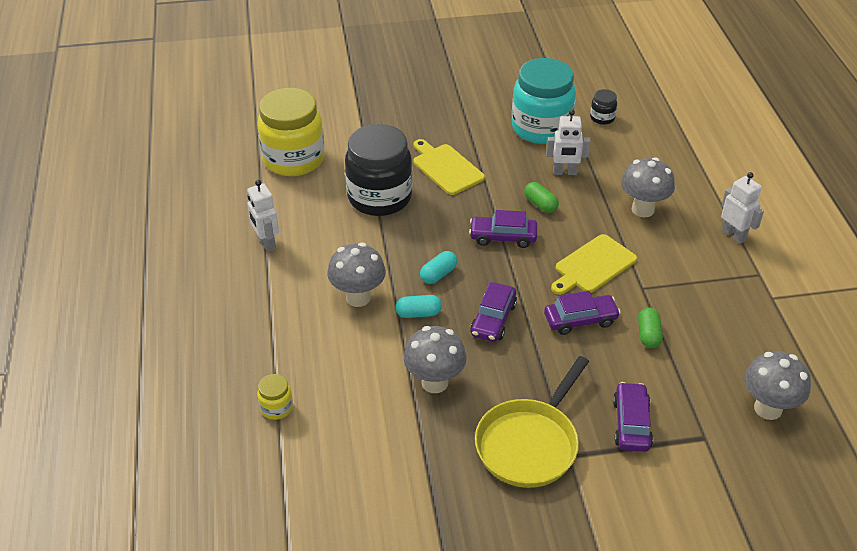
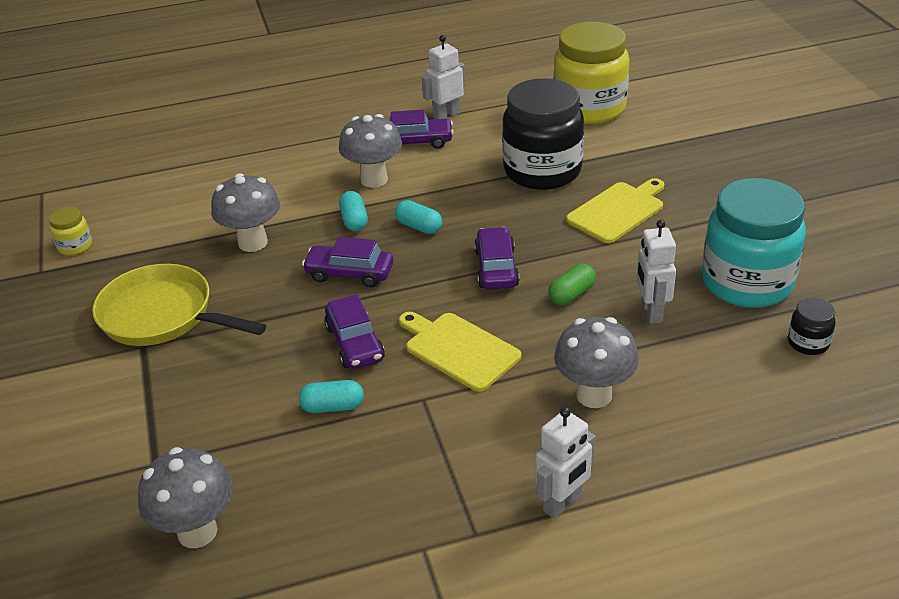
camera: 85 degrees right, 5 degrees down
yellow jar [257,374,293,420] -> yellow jar moved to [49,207,92,256]
purple car [613,382,653,452] -> purple car moved to [389,110,454,149]
green capsule [638,308,663,348] -> turquoise capsule [299,380,364,413]

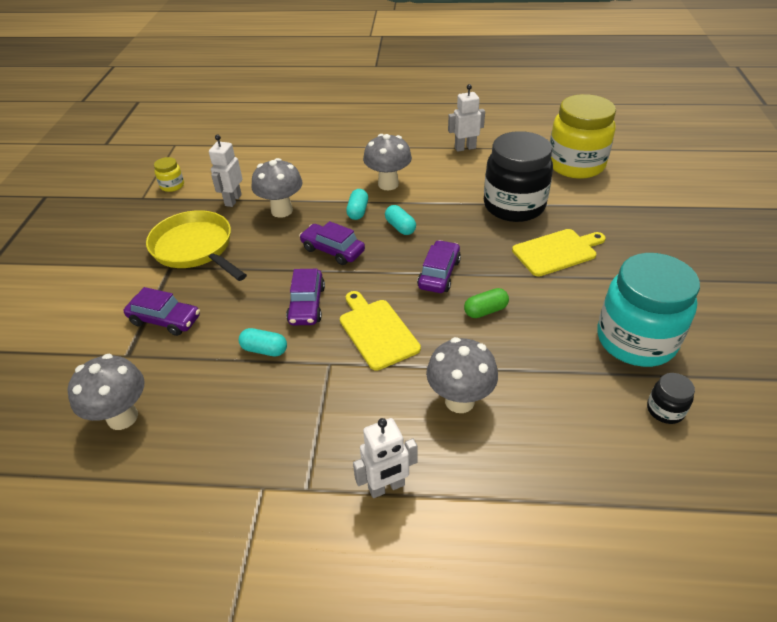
camera: 20 degrees right, 5 degrees up
purple car [389,110,454,149] -> purple car moved to [124,287,200,336]
white robot [636,220,676,324] -> white robot moved to [209,135,243,207]

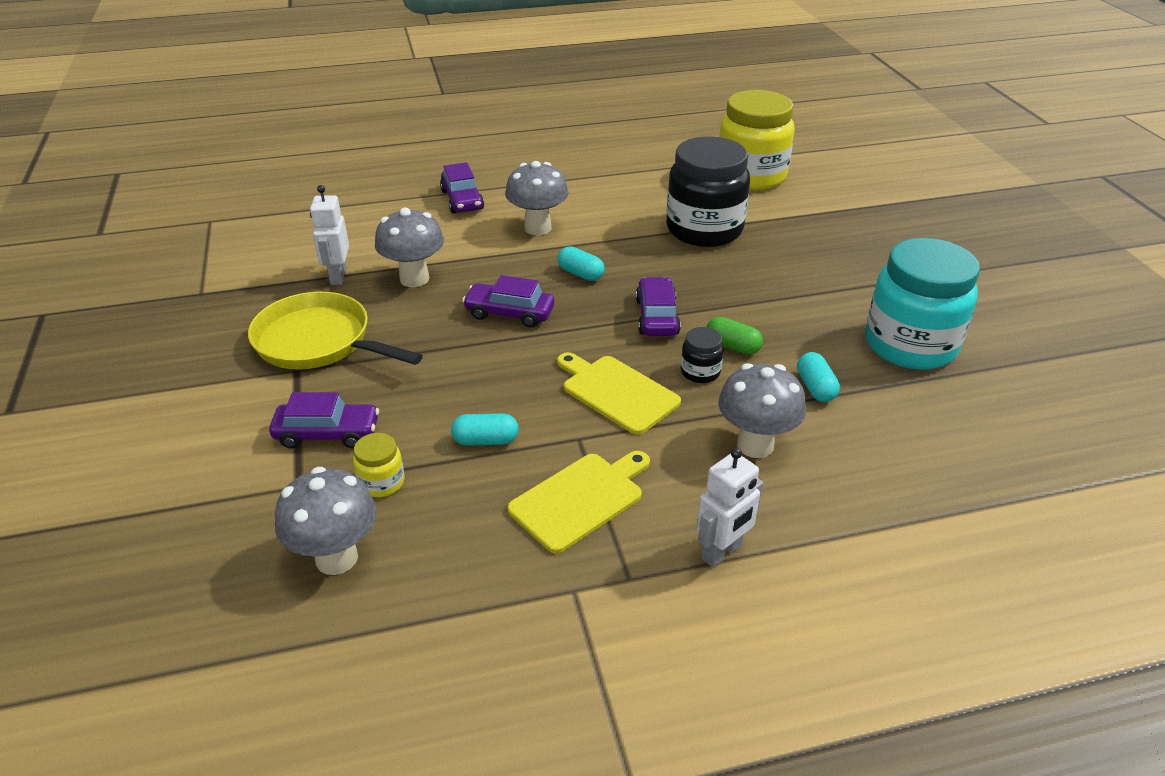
camera: 20 degrees left, 5 degrees down
yellow jar [154,157,184,192] -> yellow jar moved to [353,433,405,497]
purple car [286,269,325,325] -> purple car moved to [440,162,484,214]
turquoise capsule [346,189,368,220] -> turquoise capsule moved to [797,352,840,402]
white robot [448,84,485,152] -> none
green capsule [464,288,509,318] -> green capsule turned 75 degrees clockwise [707,317,763,355]
yellow cutting board [512,229,606,277] -> yellow cutting board moved to [508,451,650,553]
black jar [647,373,695,424] -> black jar moved to [681,327,724,383]

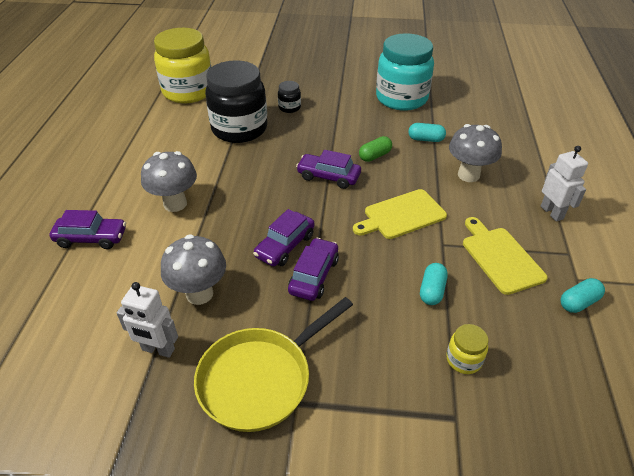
camera: 70 degrees left, 5 degrees up
purple car [269,392,379,449] -> purple car moved to [288,238,339,301]
grey mushroom [275,467,376,575] -> none
turquoise capsule [557,246,605,281] -> turquoise capsule moved to [560,278,605,313]
black jar [681,327,724,383] -> black jar moved to [278,81,301,113]

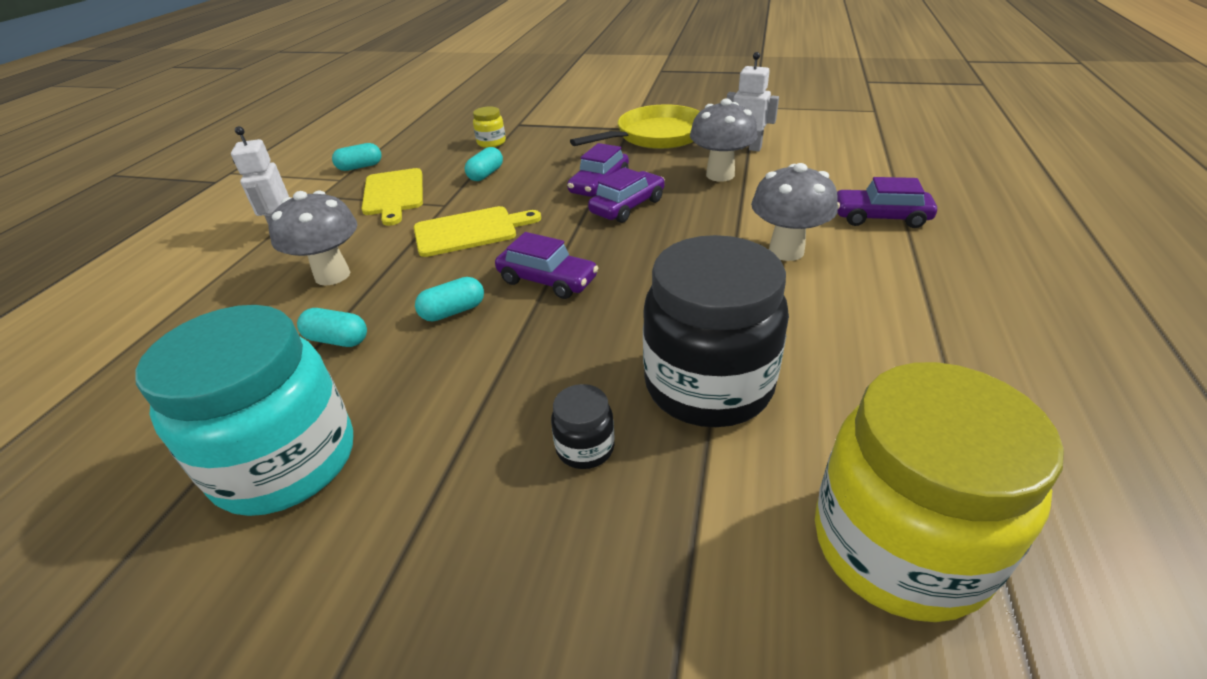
camera: 170 degrees left, 5 degrees down
green capsule [359,136,392,162] -> turquoise capsule [415,277,484,321]

